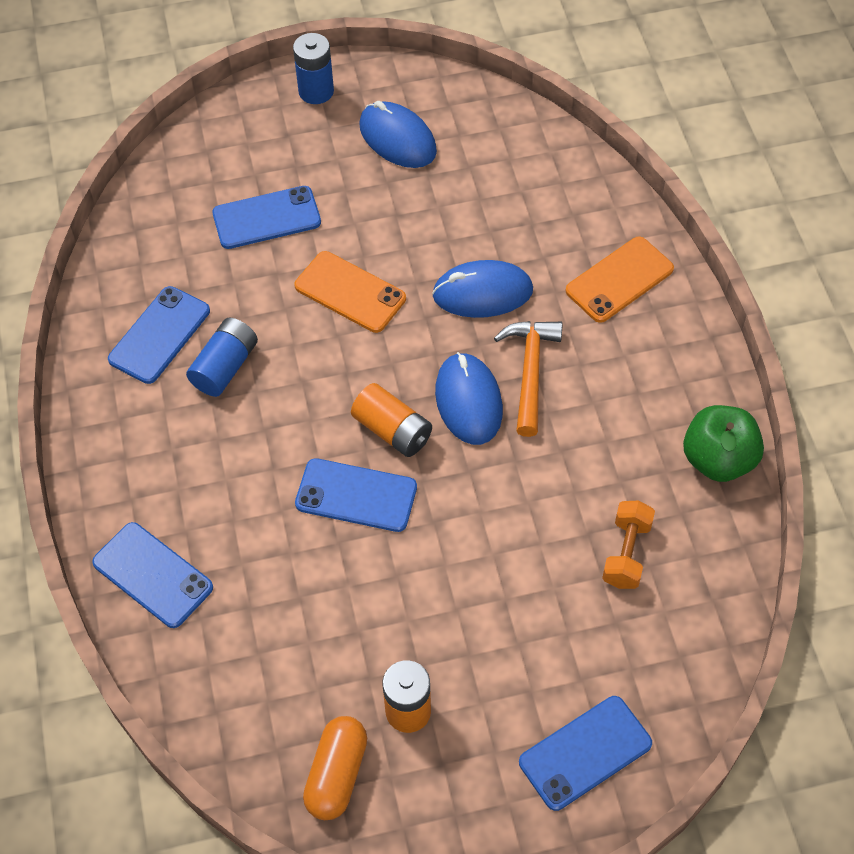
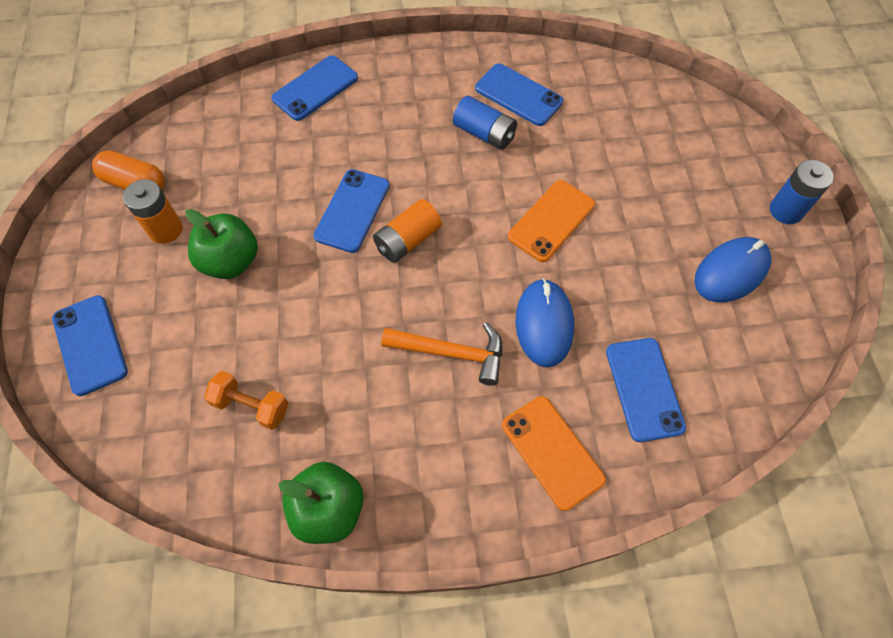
camera: 95 degrees right, 5 degrees up
blue phone [212,186,321,249] -> blue phone moved to [606,338,686,442]
blue mouse [435,352,503,445] -> none
none -> green apple [186,209,258,279]

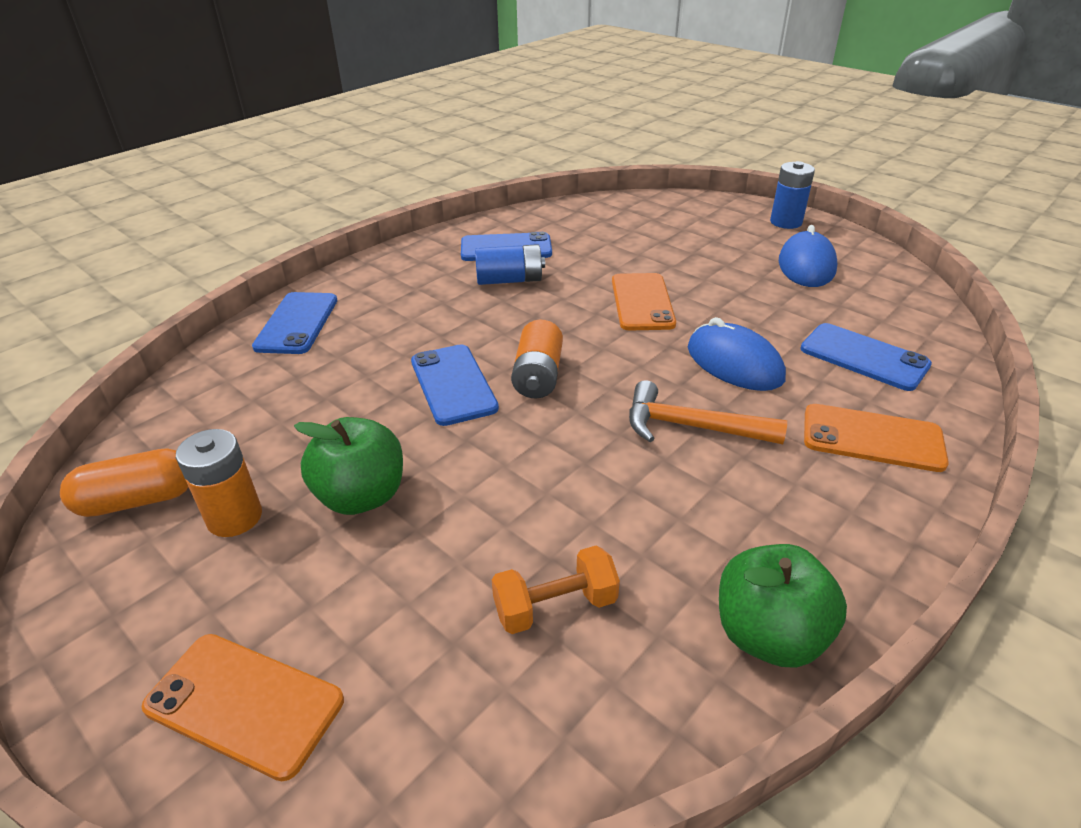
camera: 40 degrees left, 25 degrees down
blue phone [52,295,128,396] -> orange phone [141,634,344,781]
orange hammer [381,322,502,386] -> orange hammer turned 135 degrees counterclockwise [629,380,787,444]

